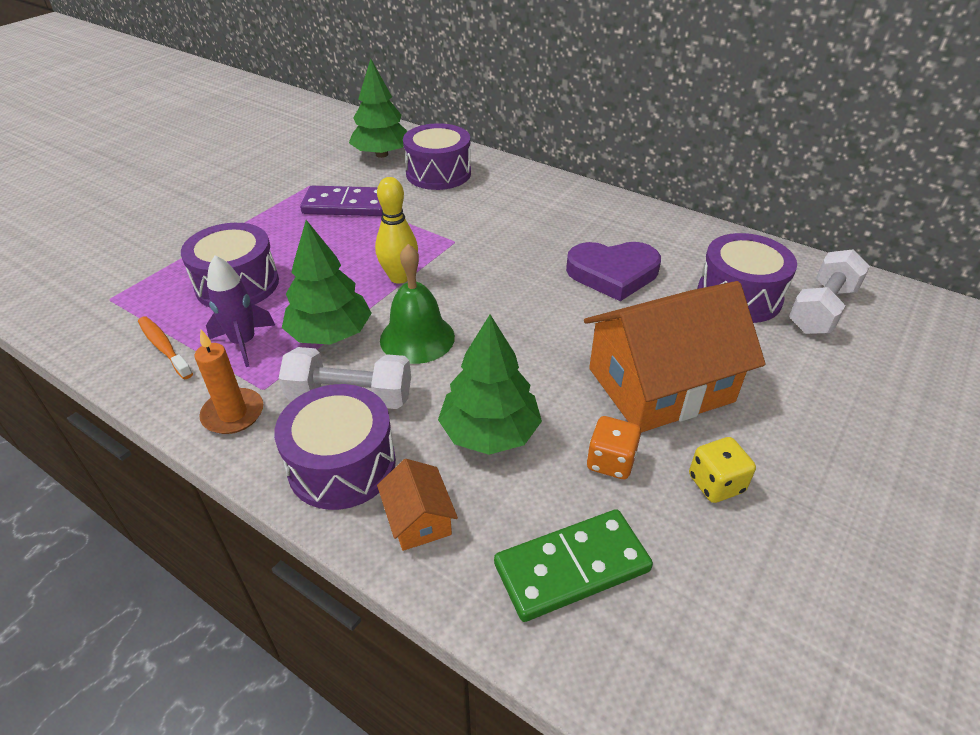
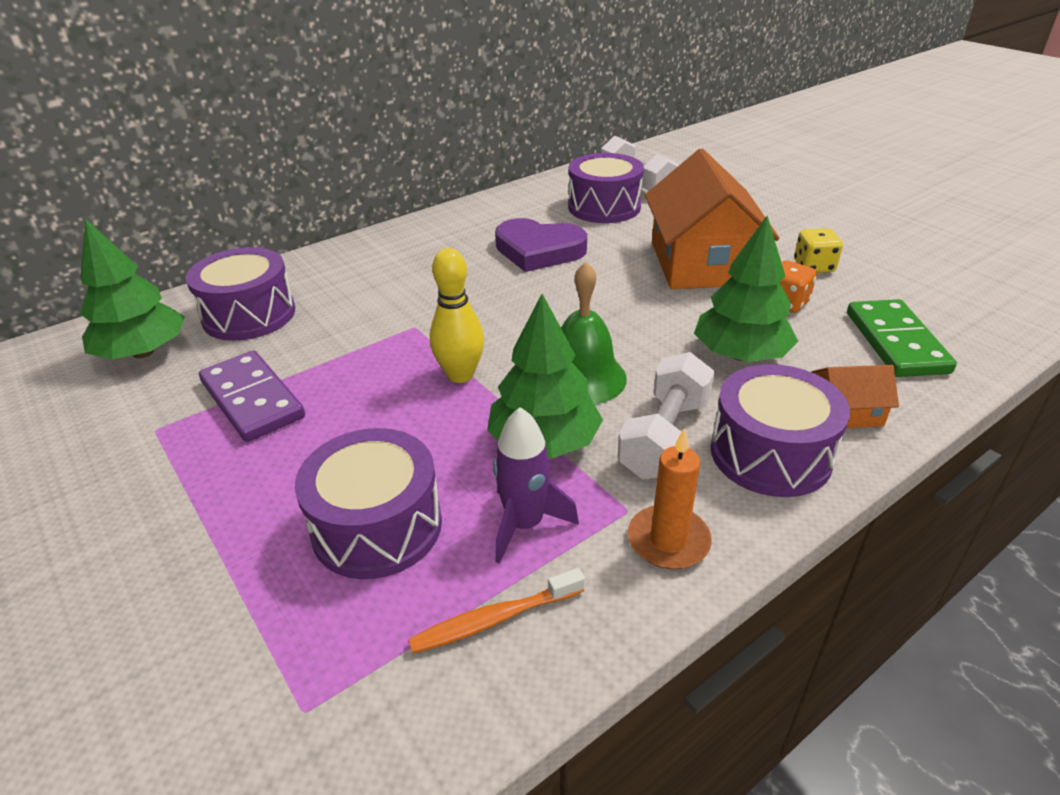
camera: 70 degrees left, 5 degrees down
purple domino [300,186,383,216] -> purple domino turned 60 degrees counterclockwise [199,350,305,442]
purple heart [566,242,661,301] -> purple heart turned 90 degrees clockwise [495,218,587,272]

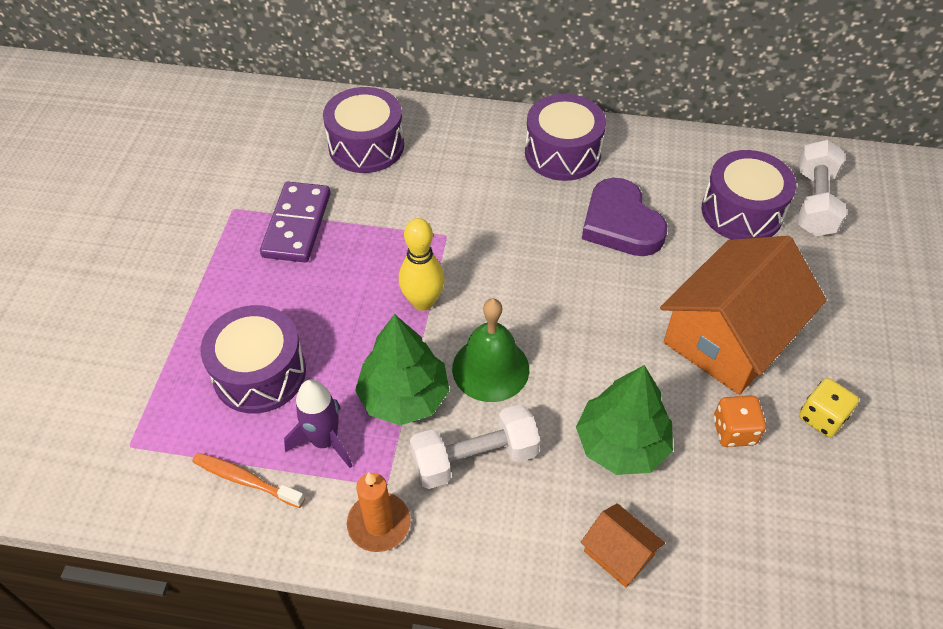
camera: 45 degrees right, 15 degrees up
green tree [80,219,185,359] -> none
purple drum [711,364,850,497] -> purple drum moved to [525,94,606,181]
green domino [847,299,957,377] -> none

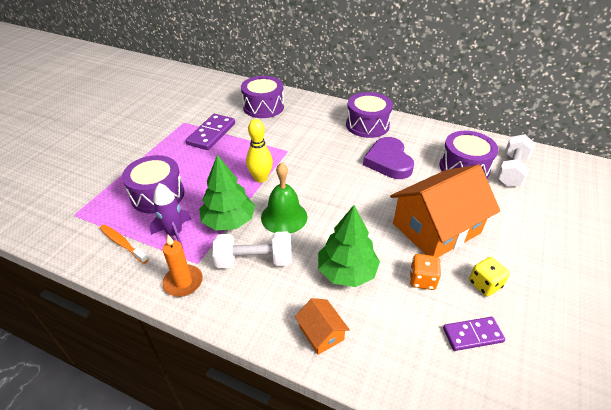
camera: 15 degrees right, 10 degrees down
none -> purple domino [443,317,505,351]

